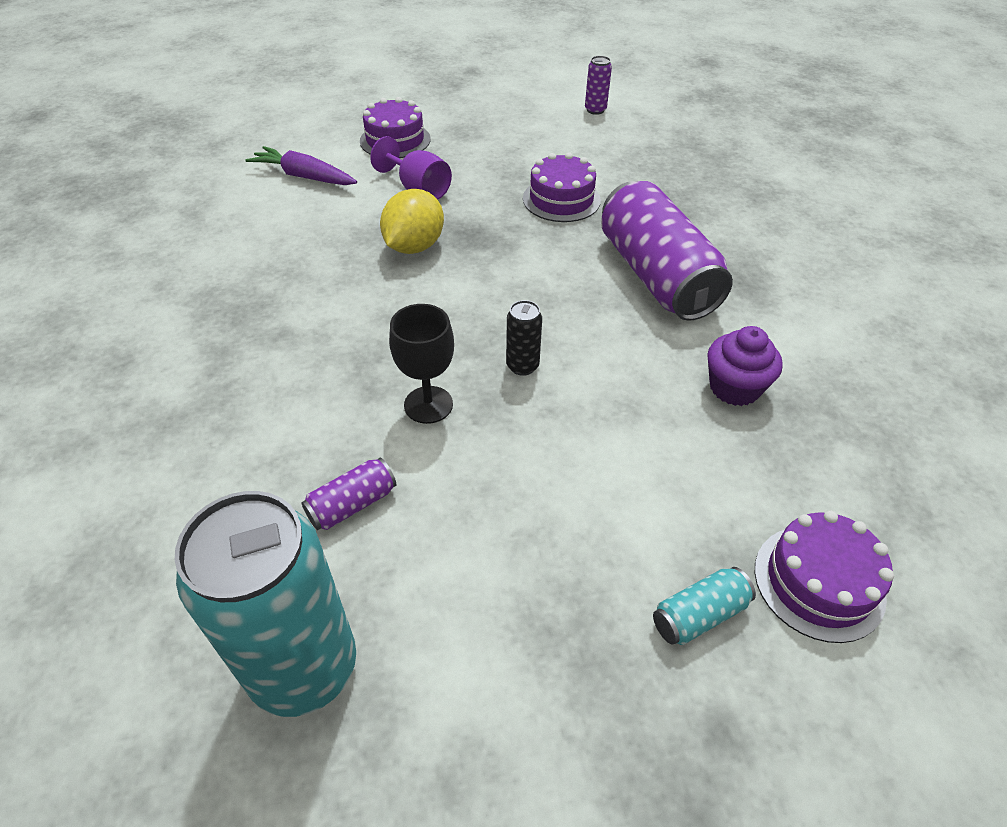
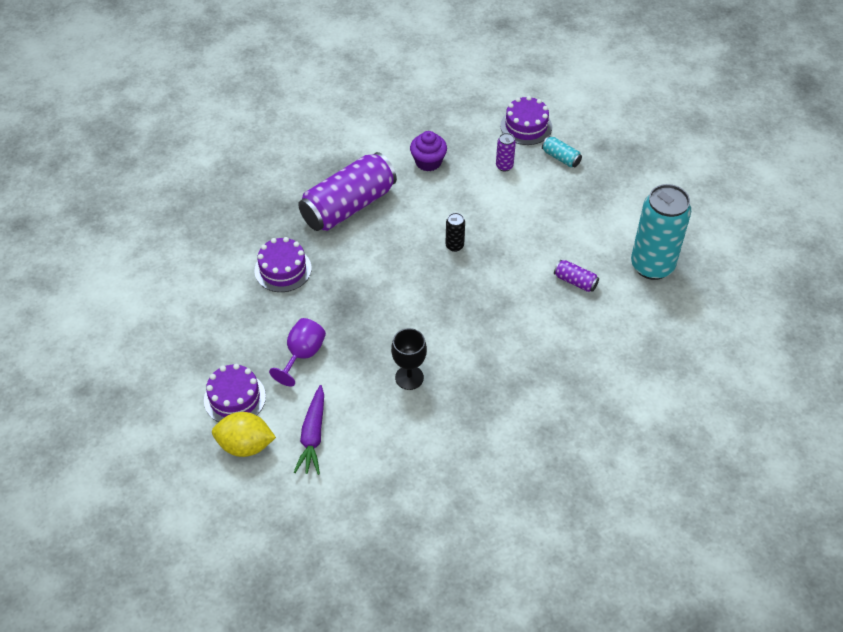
camera: 110 degrees left, 5 degrees up
yellow lemon [380,189,444,254] -> yellow lemon moved to [212,412,276,457]
black goblet [389,304,454,424] -> black goblet moved to [391,328,427,390]
purple can [585,56,612,115] -> purple can moved to [496,133,516,171]

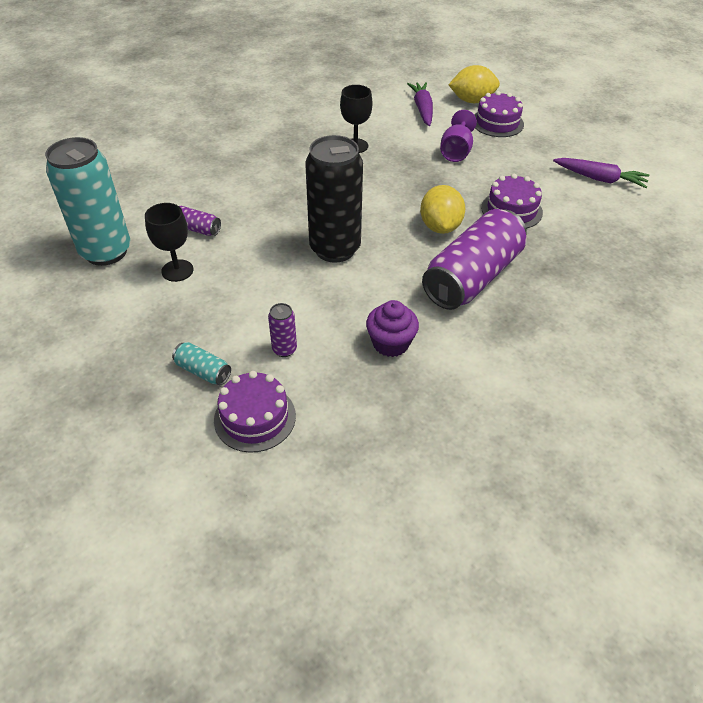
camera: 170 degrees right, 5 degrees down
black can [445,213,465,252] -> black can [305,135,363,263], size x2.36
none -> black goblet [145,203,193,282]
none -> yellow lemon [420,185,465,234]
none -> purple carrot [553,158,649,188]

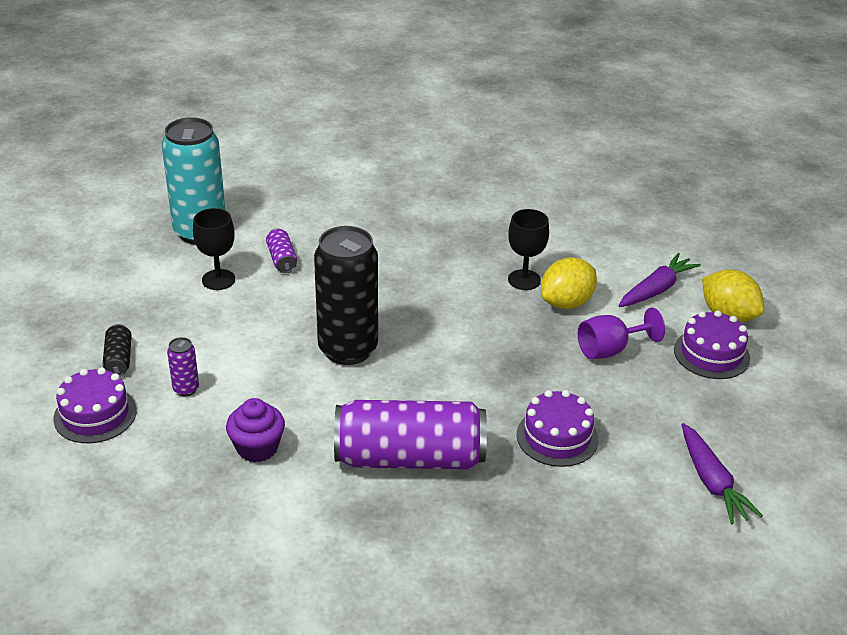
camera: 50 degrees right, 10 degrees down
turquoise can [172,342,231,385] -> black can [103,324,132,377]
yellow lemon [420,185,465,234] -> yellow lemon moved to [541,257,597,309]

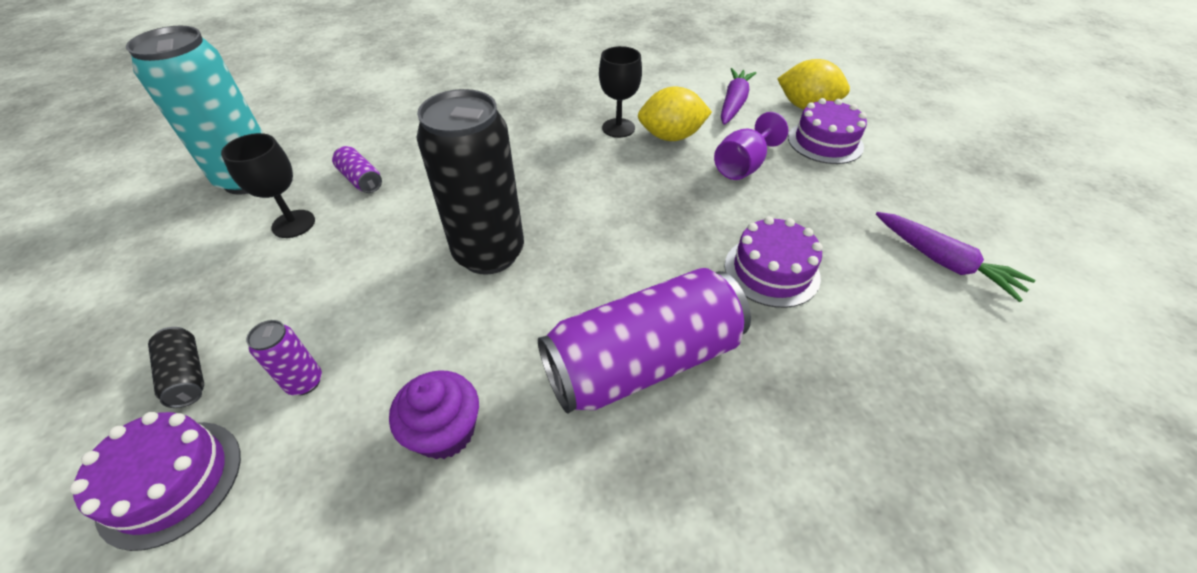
camera: 25 degrees left, 10 degrees up
yellow lemon [541,257,597,309] -> yellow lemon turned 60 degrees clockwise [638,86,712,141]

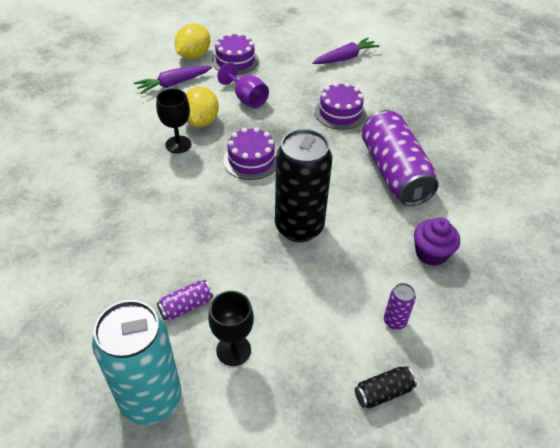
camera: 80 degrees left, 0 degrees up
purple cake [69,412,241,551] -> purple cake moved to [223,127,277,180]
purple carrot [721,68,757,125] -> purple carrot turned 60 degrees counterclockwise [134,66,212,94]

